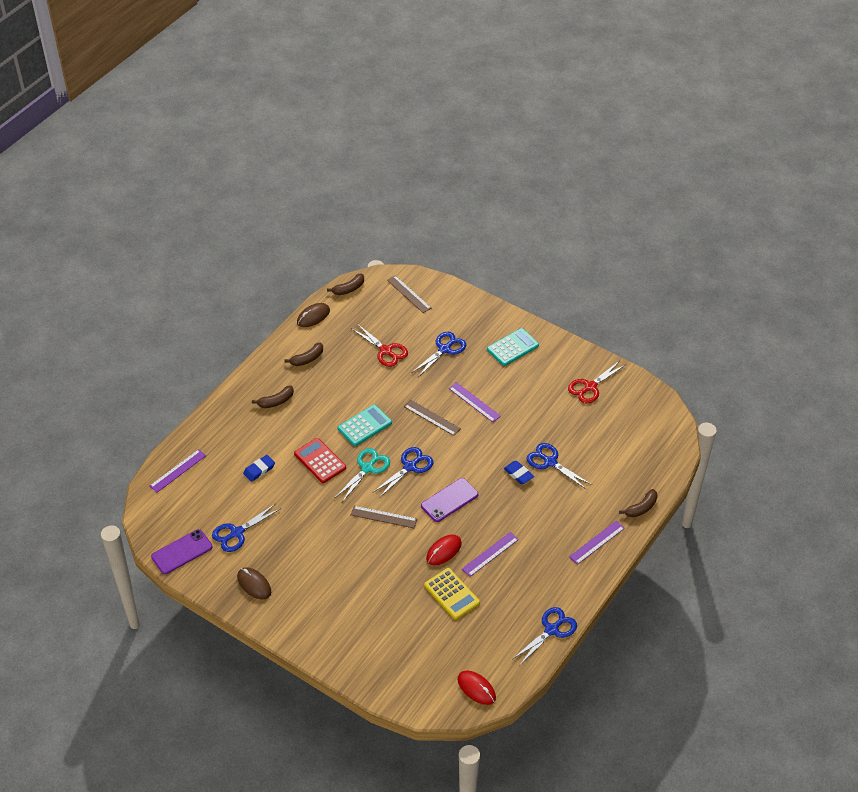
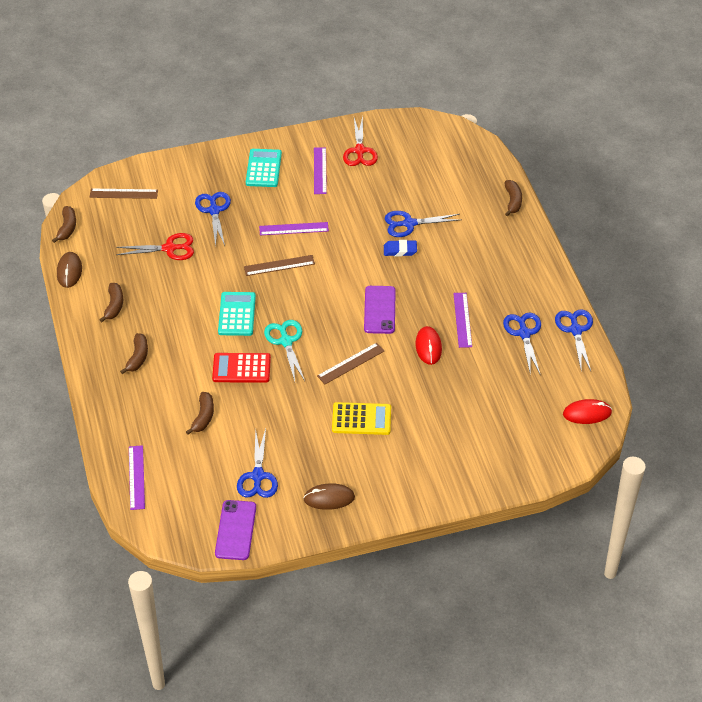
camera: 50 degrees left, 0 degrees up
blue eraser [243,455,275,482] -> brown banana [186,392,214,435]
blue scissors [373,447,433,498] -> blue scissors moved to [503,313,541,376]
yellow calculator [424,568,480,620] -> yellow calculator moved to [332,402,391,435]
purple ruler [569,521,625,565] -> purple ruler moved to [314,147,327,194]

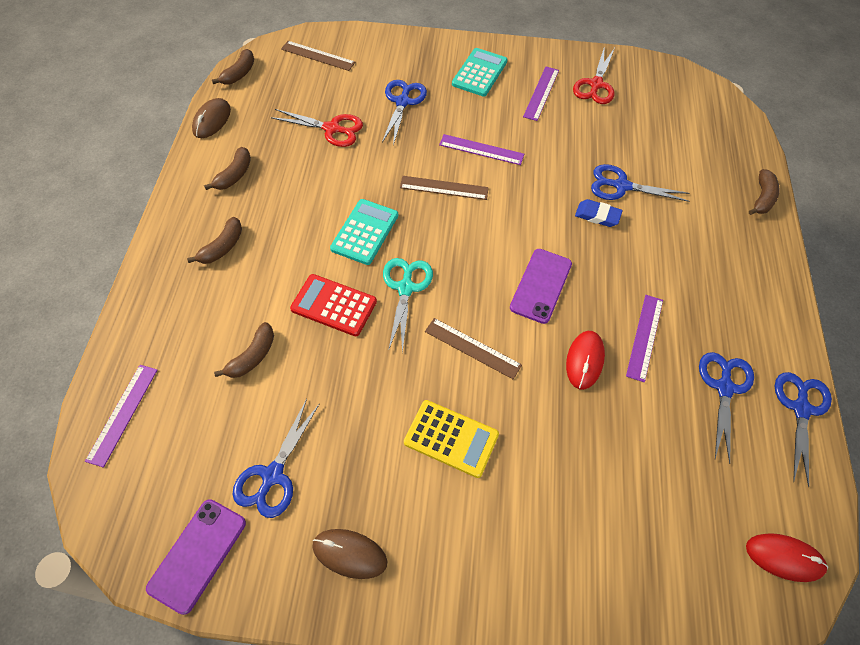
camera: 20 degrees right, 10 degrees up
brown ruler [317,343,384,384] -> brown ruler turned 45 degrees clockwise [425,318,522,379]

